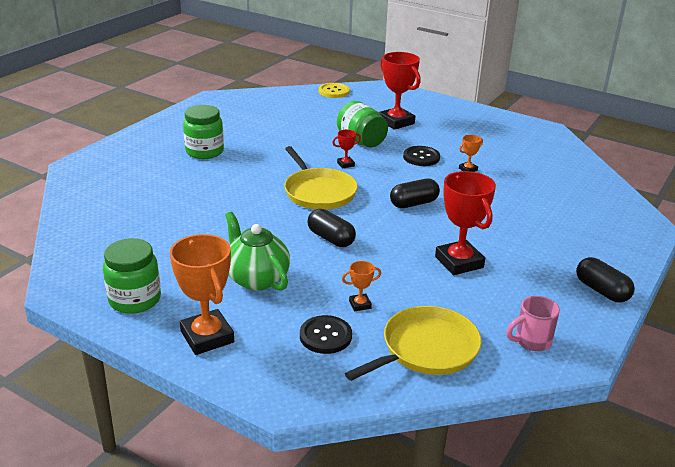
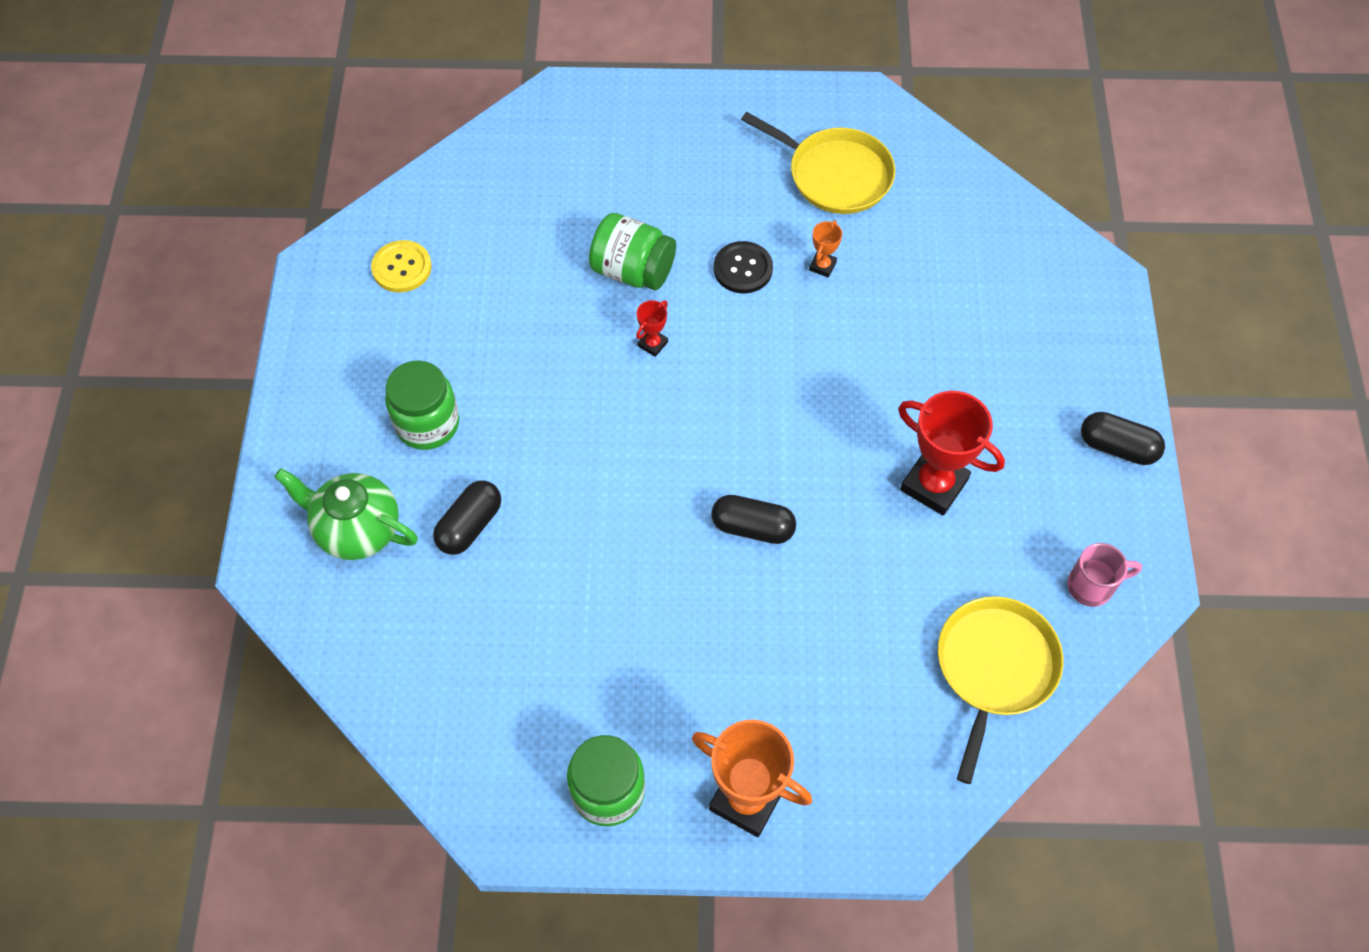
camera: 30 degrees left, 30 degrees up
green teapot [225,212,290,291] -> green teapot moved to [274,468,418,560]
yellow pan [284,146,358,210] -> yellow pan moved to [741,112,896,214]
black button [300,315,352,354] -> none
yellow button [319,83,350,98] -> yellow button moved to [371,240,432,293]
orange trophy [342,261,381,311] -> none
red trophy [379,52,421,130] -> none
black capsule [390,179,440,208] -> black capsule moved to [433,480,501,555]
pink mug [506,296,560,351] -> pink mug turned 135 degrees counterclockwise [1067,543,1142,607]

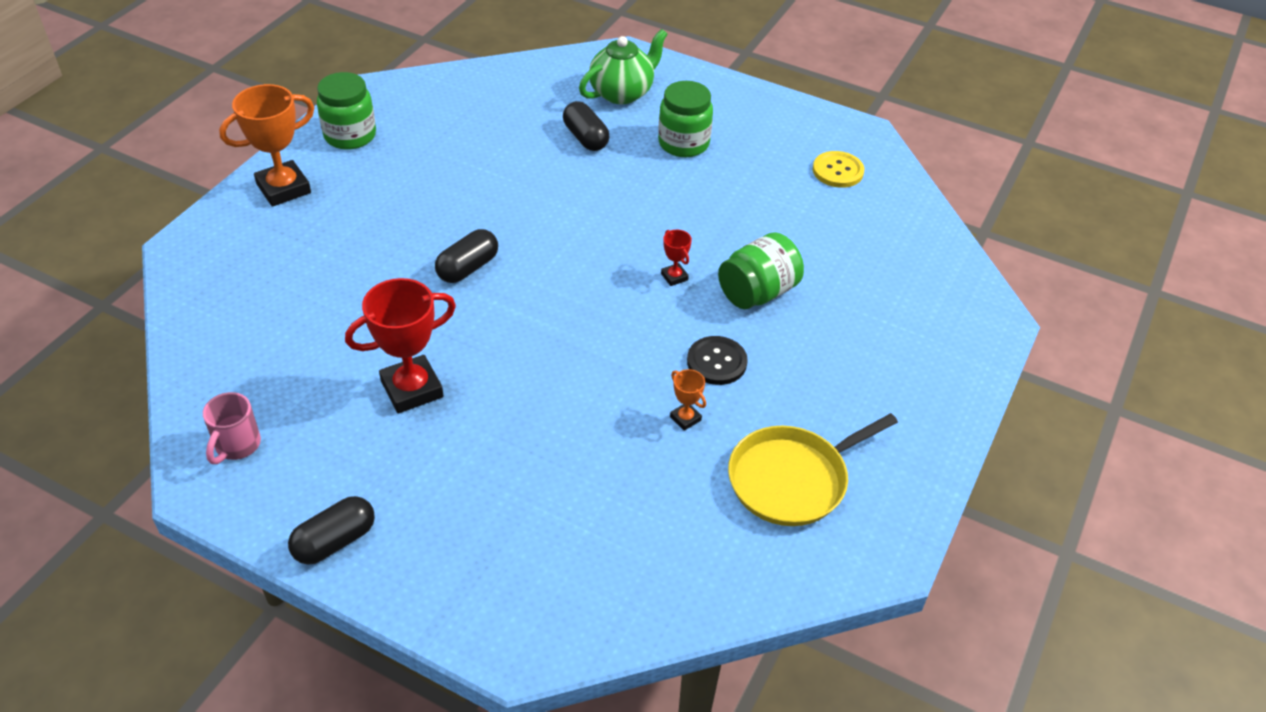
camera: 115 degrees right, 15 degrees down
yellow pan [938,596,1064,784] -> none

